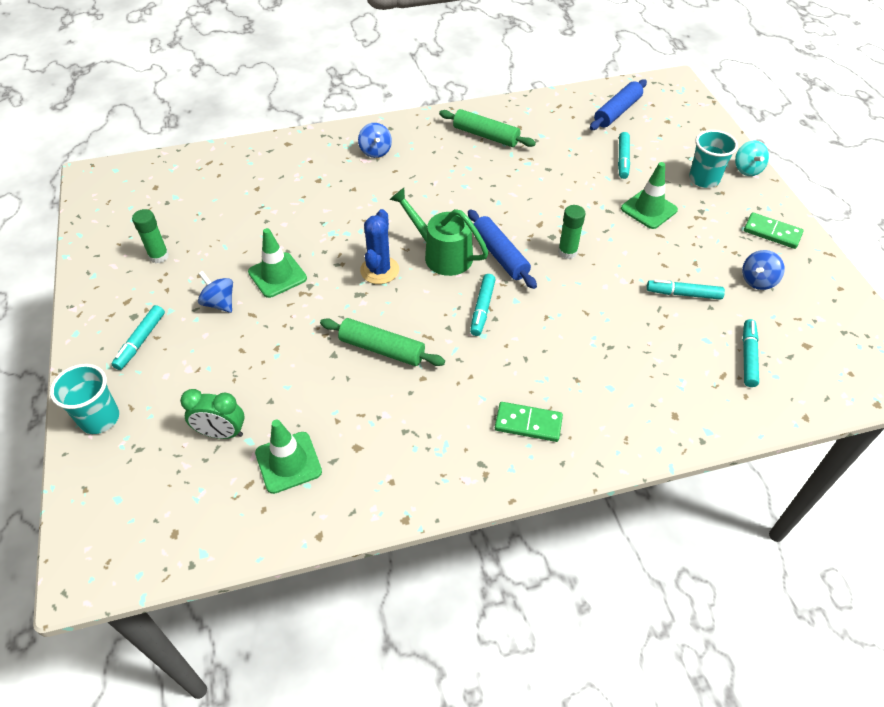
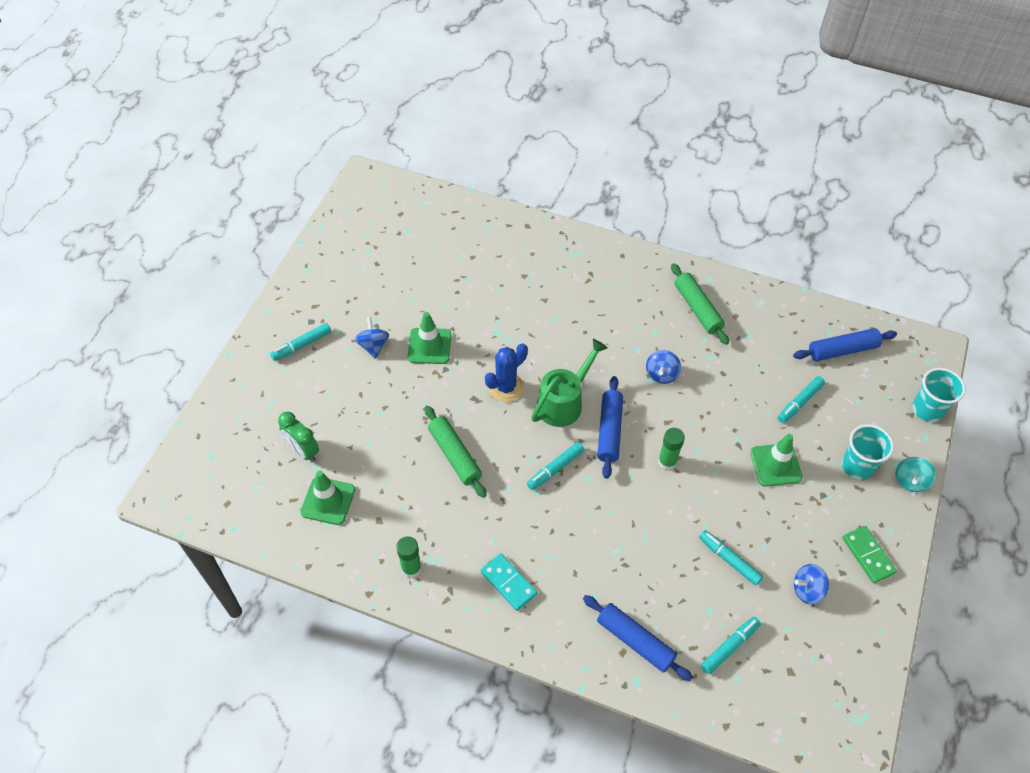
camera: 35 degrees right, 5 degrees up
turquoise cup [50,364,119,434] -> turquoise cup moved to [912,368,966,422]
green glue stick [132,209,169,263] -> green glue stick moved to [396,536,421,578]
blue spinning top [358,123,392,158] -> blue spinning top moved to [646,350,681,384]
green watering can [389,188,489,276] -> green watering can turned 60 degrees clockwise [531,339,608,427]
green domino [495,402,563,442] -> turquoise domino [481,553,537,611]
none -> blue rolling pin [583,595,693,681]

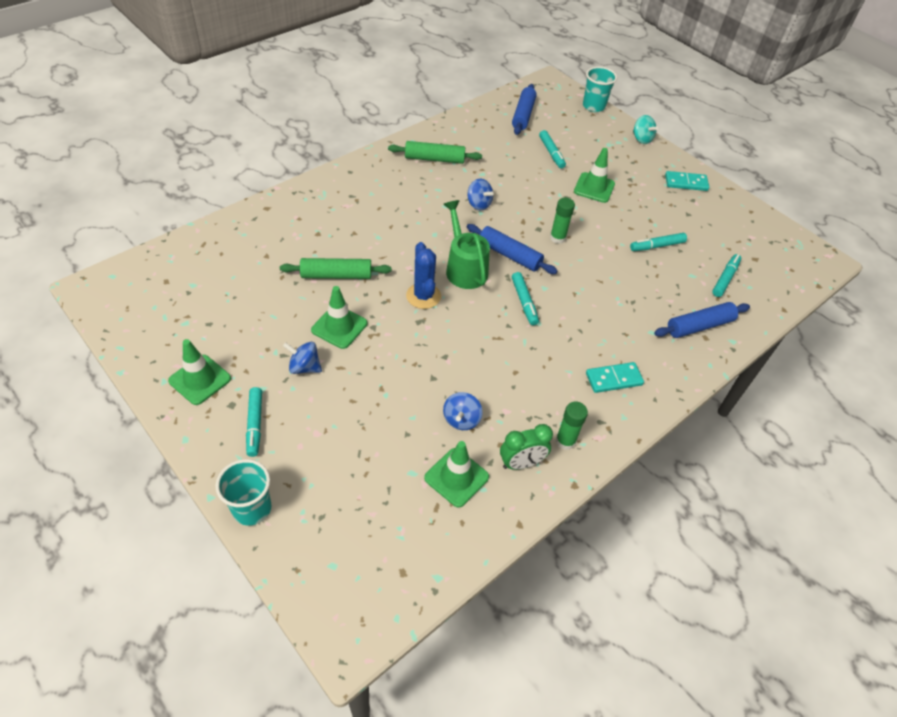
camera: 65 degrees left, 5 degrees down
green clock [278,412,319,462] -> green clock moved to [500,424,553,470]
green rolling pin [424,405,487,498] -> green rolling pin moved to [280,258,392,279]
turquoise marker [701,617,761,674] -> turquoise marker turned 45 degrees clockwise [712,254,741,297]
blue spinning top [794,564,829,605] -> blue spinning top moved to [443,392,483,430]
turquoise cup [842,424,894,480] -> turquoise cup moved to [215,459,271,526]
green domino [842,526,897,583] -> turquoise domino [665,171,709,191]
none -> green traffic cone [168,339,231,405]

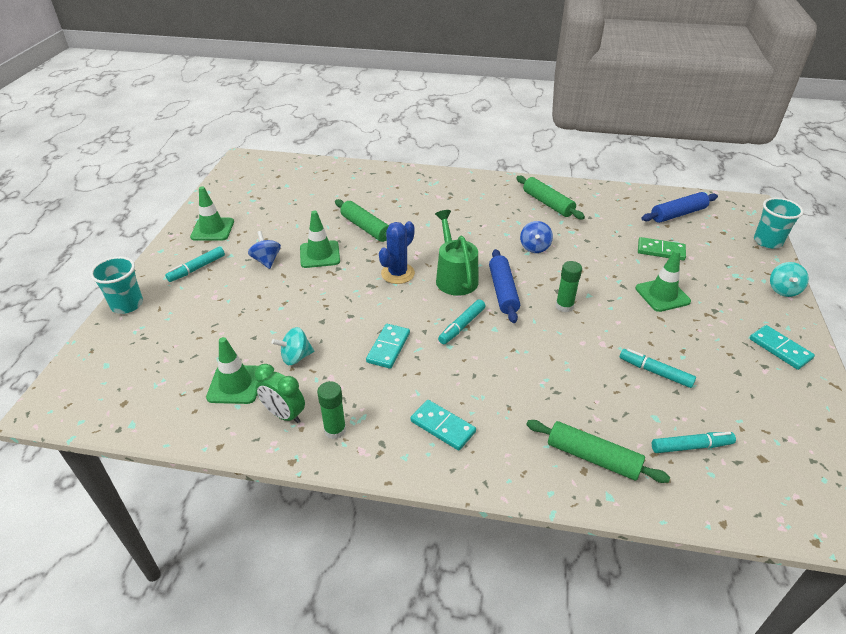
camera: 55 degrees right, 10 degrees down
blue spinning top [443,392,483,430] -> turquoise spinning top [272,327,314,365]
green watering can [444,200,490,289] -> green watering can turned 45 degrees counterclockwise [435,210,479,296]
turquoise marker [539,130,566,169] -> green domino [638,237,686,261]
blue rolling pin [654,302,750,338] -> green rolling pin [526,420,670,483]
none -> turquoise domino [366,324,410,369]

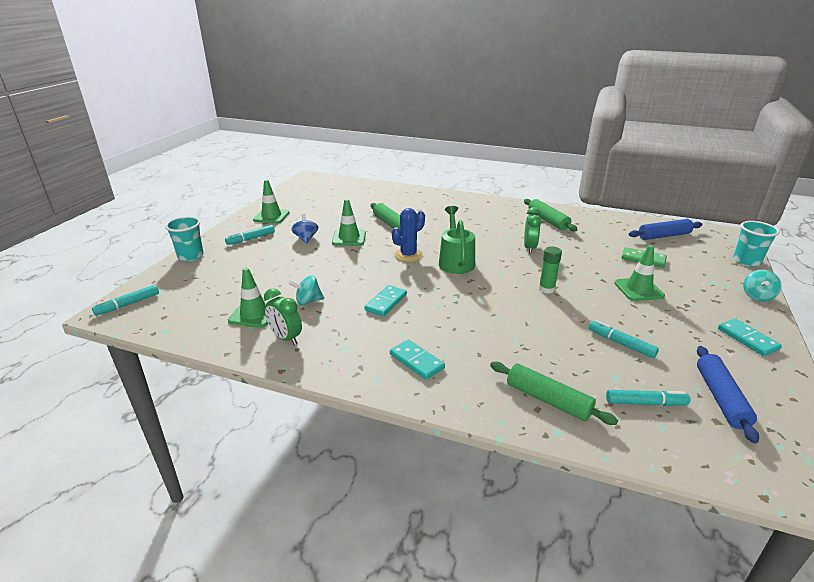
camera: 10 degrees right, 10 degrees down
green glue stick [317,381,346,439] -> none
turquoise marker [438,299,485,344] -> turquoise marker moved to [92,285,159,316]
blue rolling pin [489,249,520,323] -> blue rolling pin moved to [697,346,759,443]
blue spinning top [520,221,553,253] -> green clock [524,207,541,253]

